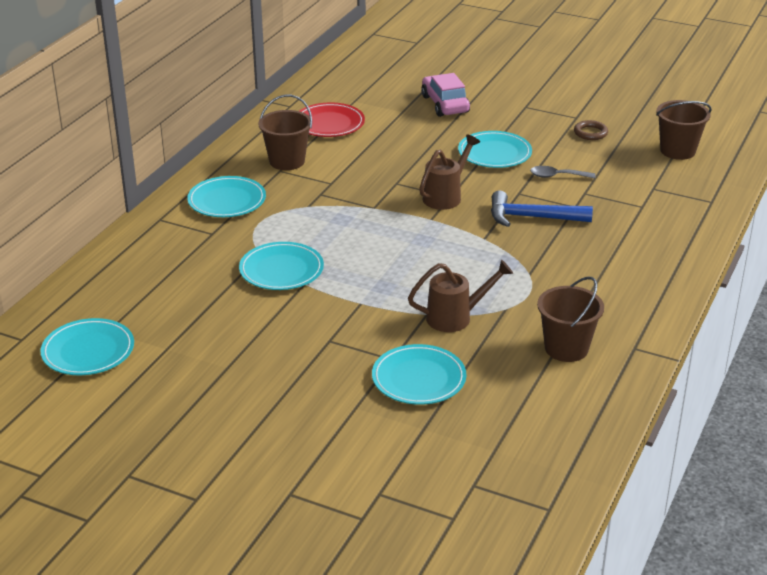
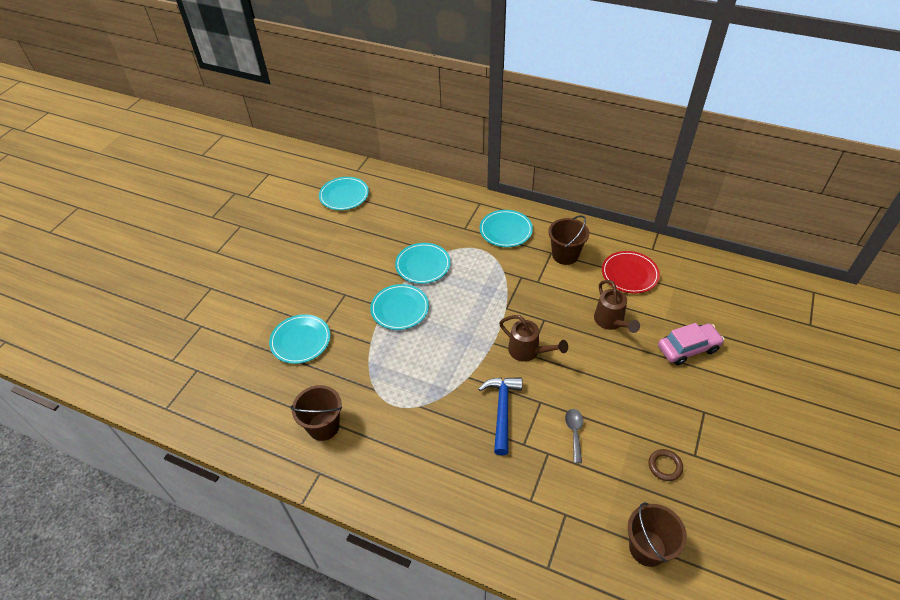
camera: 90 degrees right, 15 degrees up
brown watering can [408,260,513,332] -> brown watering can moved to [594,280,640,333]
turquoise plate [458,131,532,168] -> turquoise plate moved to [370,284,429,330]

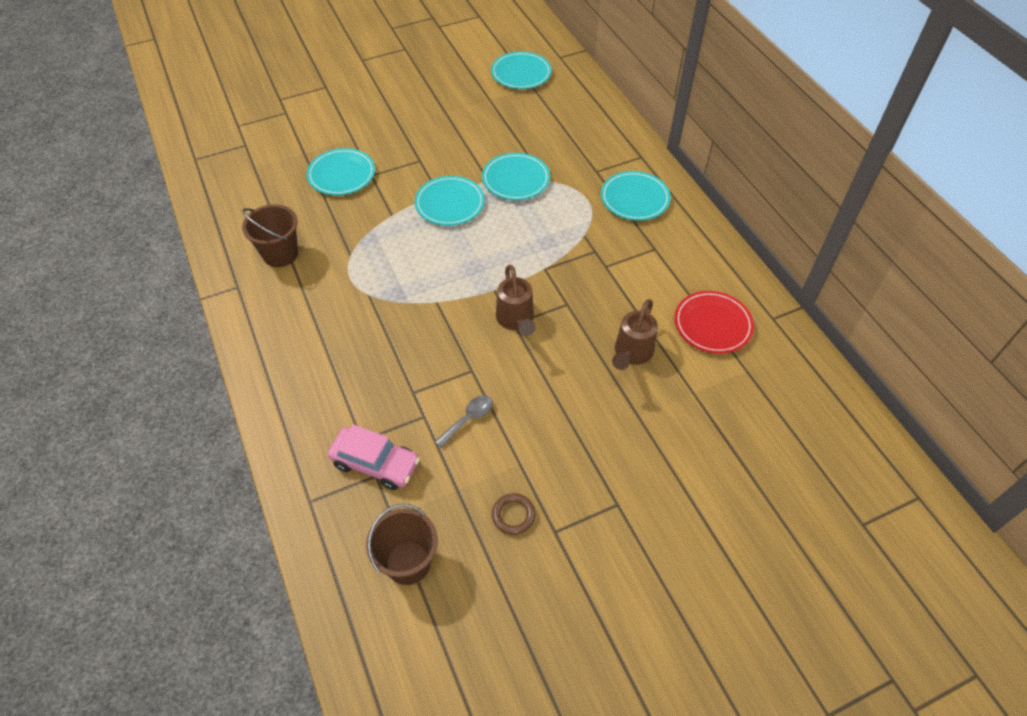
camera: 40 degrees right, 5 degrees up
blue hammer [478,377,522,455] -> none
brown bucket [548,215,589,265] -> none
pink car [658,323,725,365] -> pink car moved to [328,424,420,490]

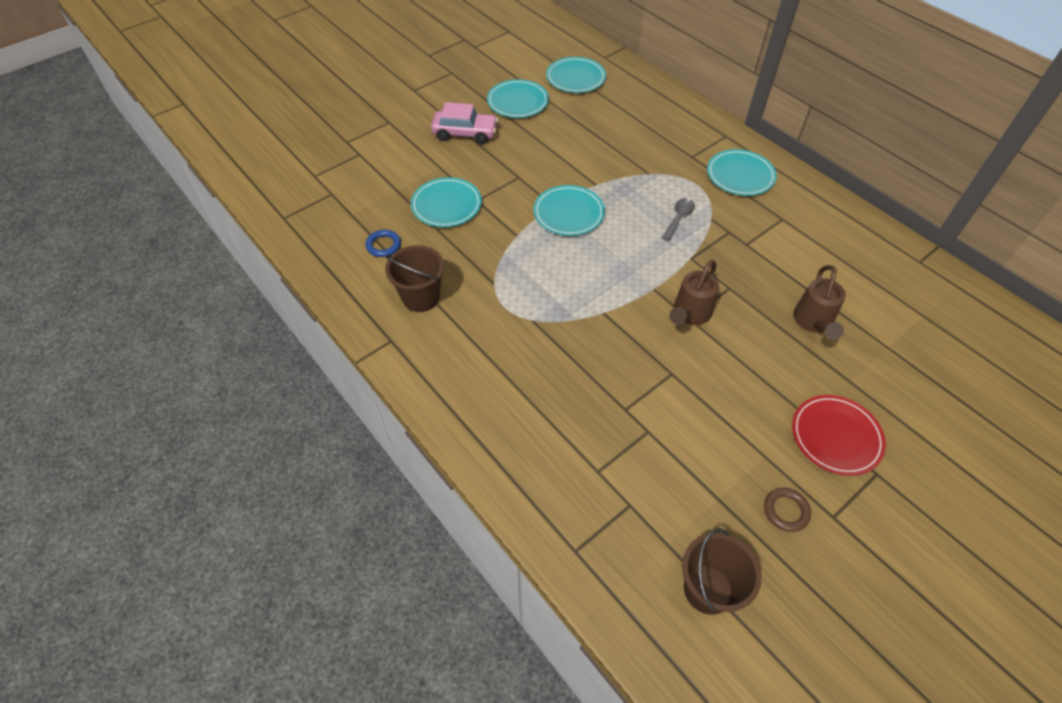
camera: 15 degrees left, 0 degrees up
pink car [328,424,420,490] -> pink car moved to [431,102,498,144]
grey spoon [435,395,493,448] -> grey spoon moved to [662,198,695,241]
turquoise plate [482,153,550,200] -> turquoise plate moved to [487,79,549,118]
brown watering can [496,265,535,336] -> brown watering can turned 60 degrees clockwise [669,260,719,325]
red plate [674,291,754,354] -> red plate moved to [792,395,886,476]
none -> blue ring [365,230,401,257]

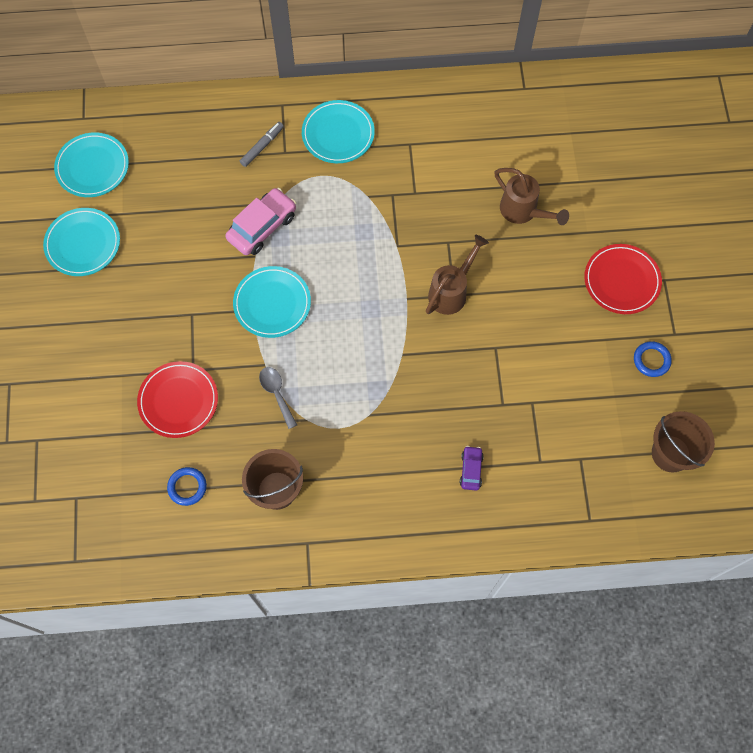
camera: 55 degrees left, 15 degrees up
turquoise plate [411,177,482,227] -> red plate [137,361,218,438]
pink car [431,102,498,144] -> pink car moved to [225,188,296,255]
grey spoon [662,198,695,241] -> grey spoon moved to [259,367,297,429]
brown watering can [669,260,719,325] -> brown watering can turned 120 degrees counterclockwise [426,235,489,315]
brown ring [764,488,811,532] -> blue ring [634,341,672,377]
none -> grey marker [240,122,284,167]
none -> purple car [460,446,484,491]

